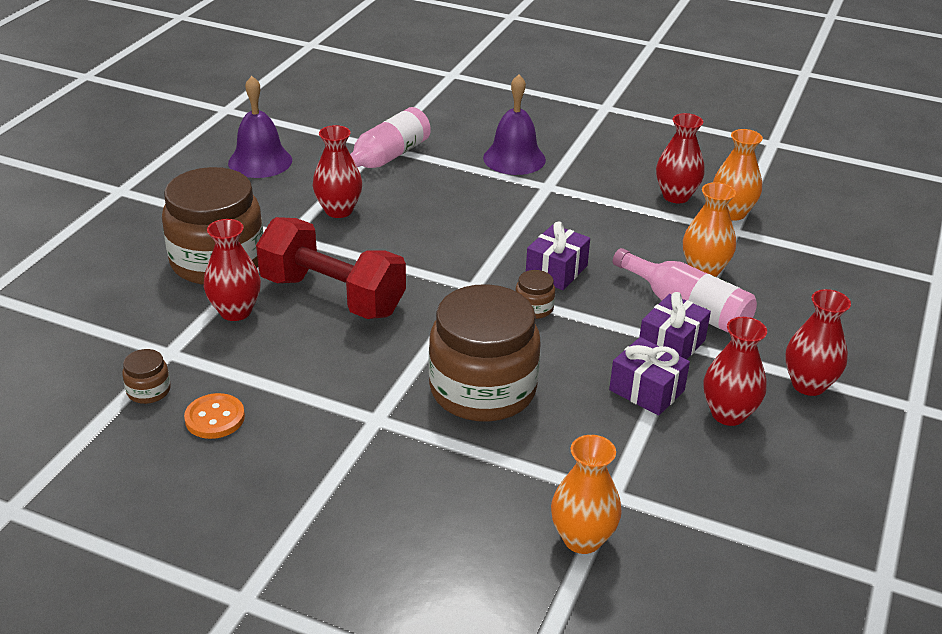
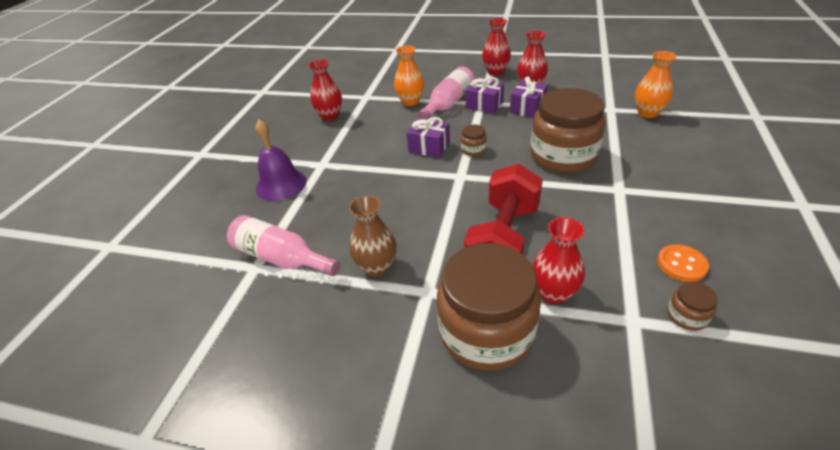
camera: 95 degrees left, 5 degrees up
purple bell [228,76,292,178] -> none
red vase [313,125,362,218] -> brown vase [349,196,396,277]
orange vase [713,129,763,221] -> none

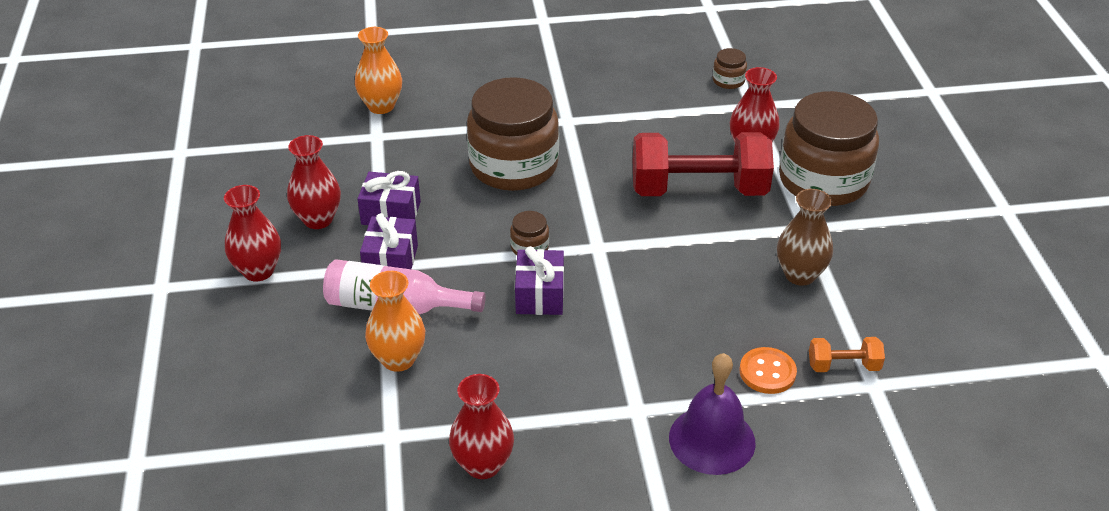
camera: 115 degrees left, 0 degrees up
pink bottle [227,215,340,276] -> orange dumbbell [809,337,885,372]
orange button [657,244,709,282] -> orange button moved to [740,347,797,394]

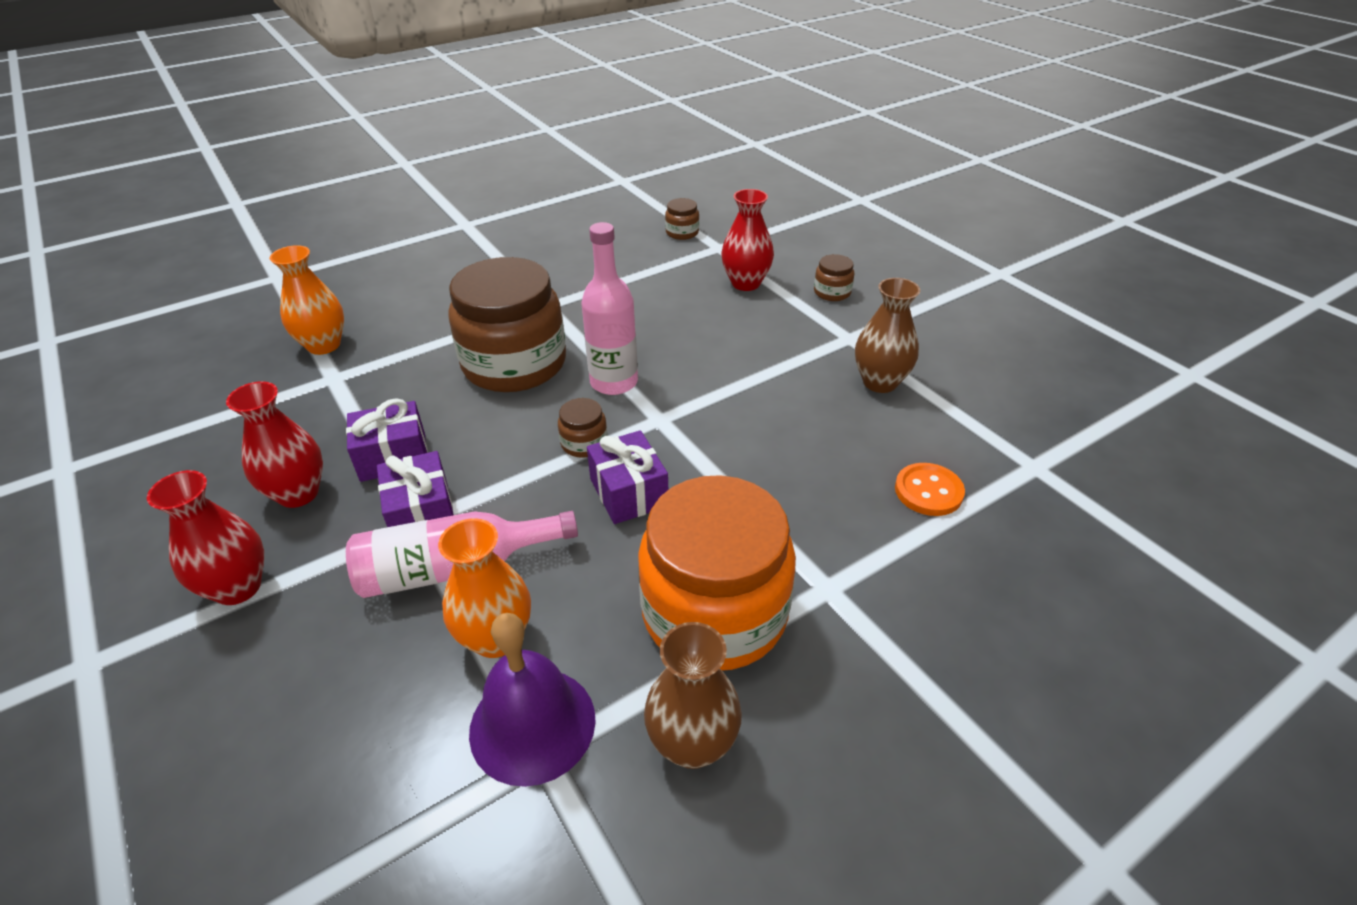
camera: 25 degrees left, 0 degrees up
red vase [449,374,514,479] -> brown vase [644,622,742,769]
red dumbbell [633,132,774,196] -> none
purple bell [669,353,756,475] -> purple bell moved to [469,613,596,787]
brown jar [779,91,879,206] -> brown jar [814,254,854,301], size x0.40
orange dumbbell [809,337,885,372] -> none
none -> pink bottle [582,222,638,395]
none -> orange jar [638,475,796,671]

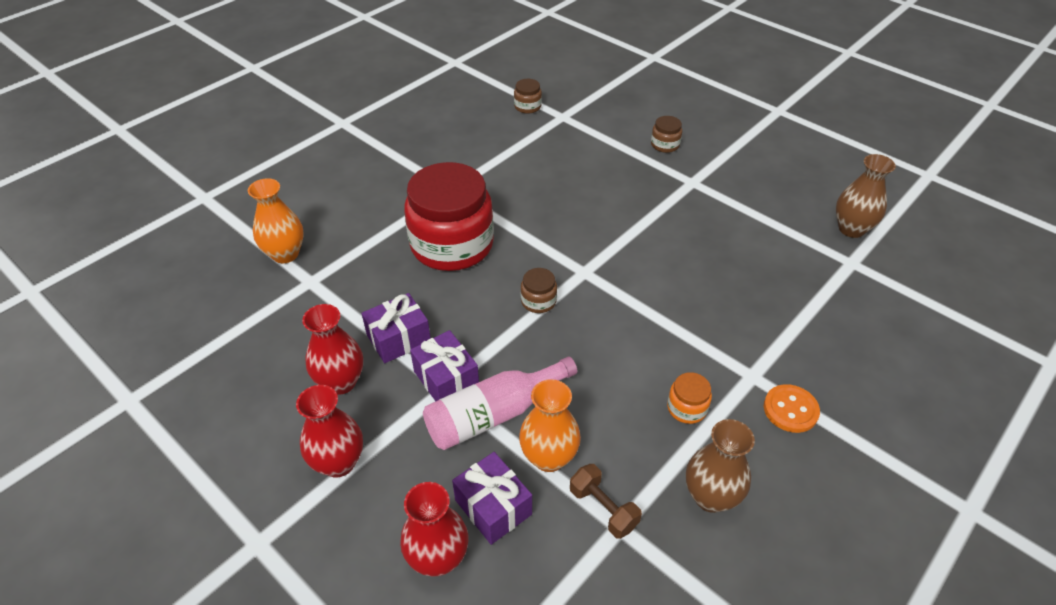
camera: 15 degrees left, 5 degrees up
brown jar [448,257,566,392] -> red jar [404,162,494,271]
purple bell [469,613,596,787] -> brown dumbbell [570,464,642,539]
pink bottle [582,222,638,395] -> none
purple gift [587,430,668,524] -> purple gift moved to [452,452,532,545]
orange jar [638,475,796,671] -> orange jar [667,372,712,424], size x0.40
red vase [721,189,774,291] -> red vase moved to [400,482,468,577]
brown vase [855,278,920,393] -> brown vase moved to [836,154,896,238]
orange button [895,463,965,516] -> orange button moved to [764,384,820,433]

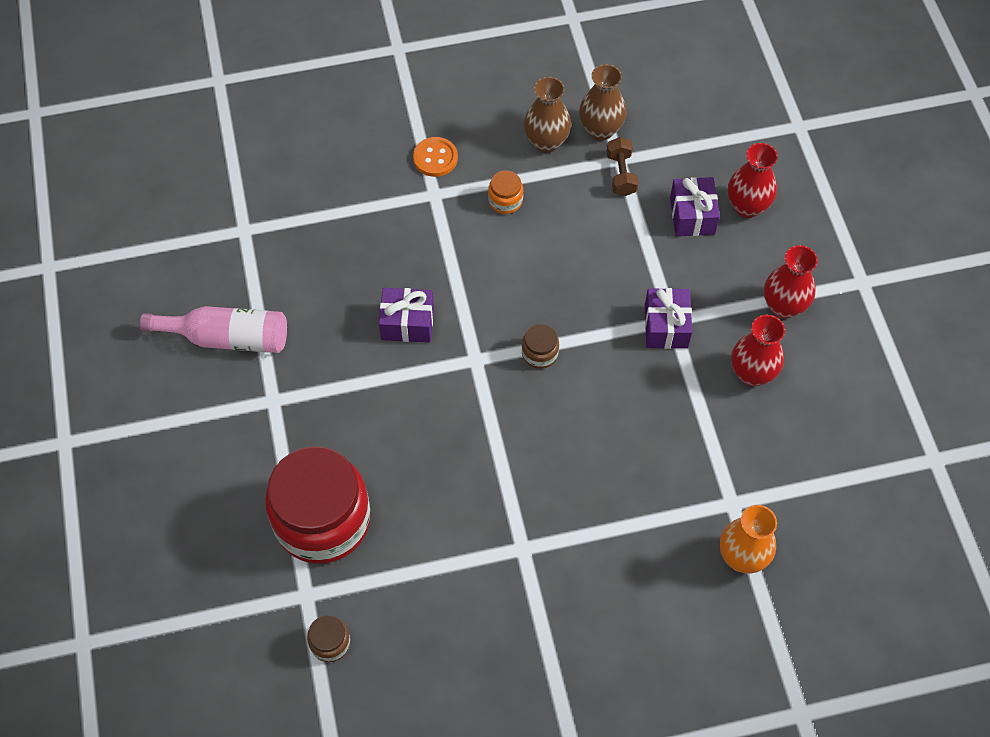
camera: 145 degrees left, 15 degrees up
purple gift [362,293,431,363] -> purple gift moved to [379,288,434,343]
red jar [404,162,494,271] -> red jar moved to [265,446,371,564]
pink bottle [423,357,577,450] -> pink bottle moved to [140,306,287,353]
orange vase [519,379,581,472] -> none
brown jar [651,116,682,153] -> none
brown vase [836,154,896,238] -> brown vase moved to [579,64,627,141]

